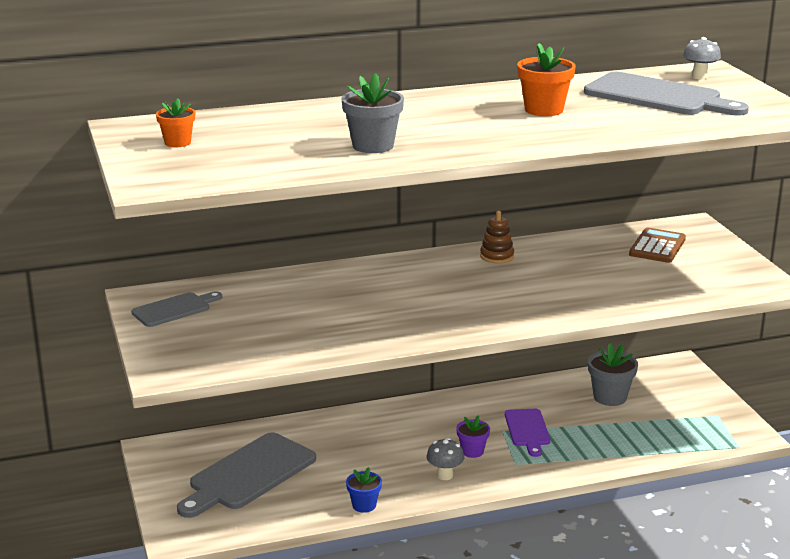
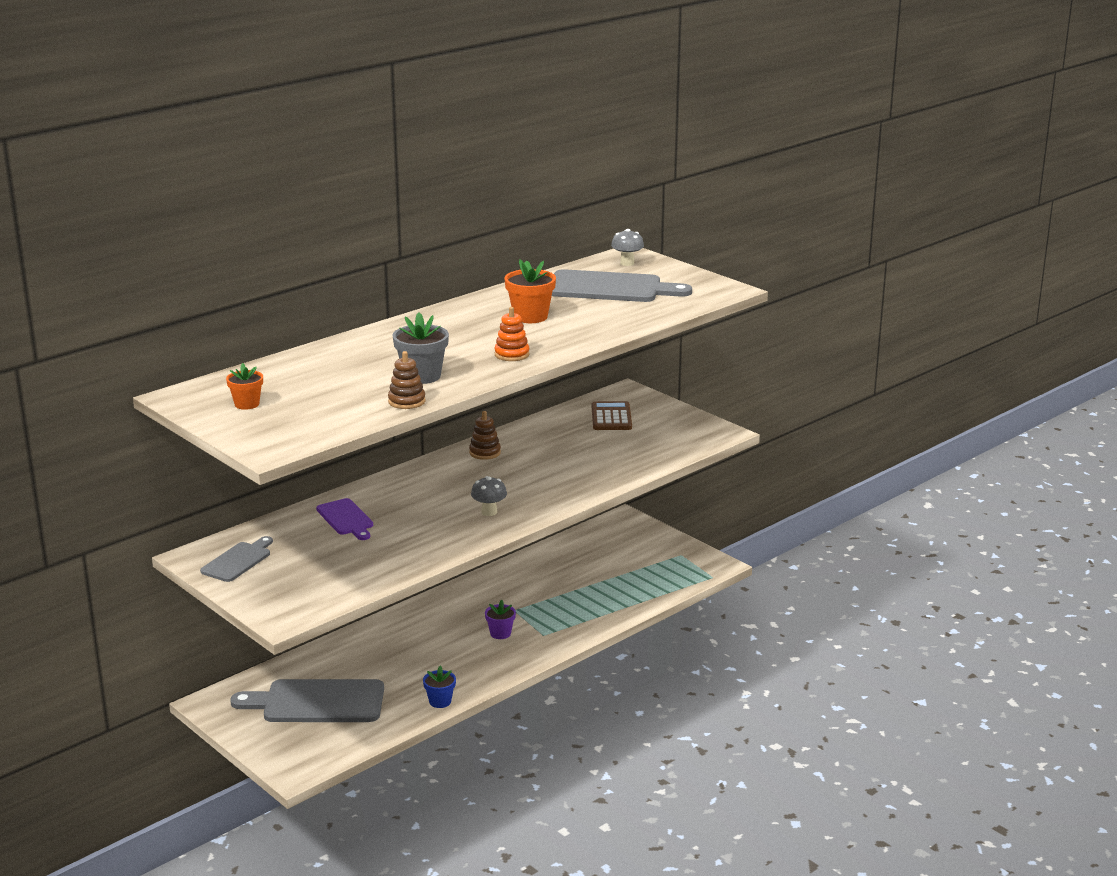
camera: 25 degrees left, 0 degrees up
grey cutting board [177,432,316,518] -> grey cutting board turned 75 degrees clockwise [230,679,384,722]
grey mushroom [426,438,464,480] -> grey mushroom moved to [471,476,507,516]
purple cutting board [505,409,550,457] -> purple cutting board moved to [316,498,373,540]
grey flower pot [588,343,638,406] -> none
none -> brown stacking toy [388,351,426,409]
none -> orange stacking toy [495,307,530,361]

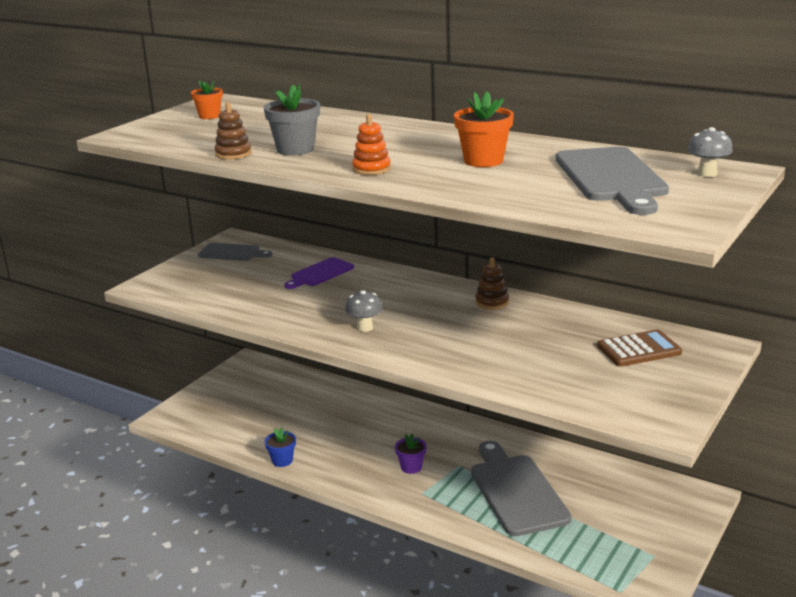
camera: 75 degrees right, 0 degrees up
grey cutting board [230,679,384,722] -> grey cutting board moved to [471,441,572,536]

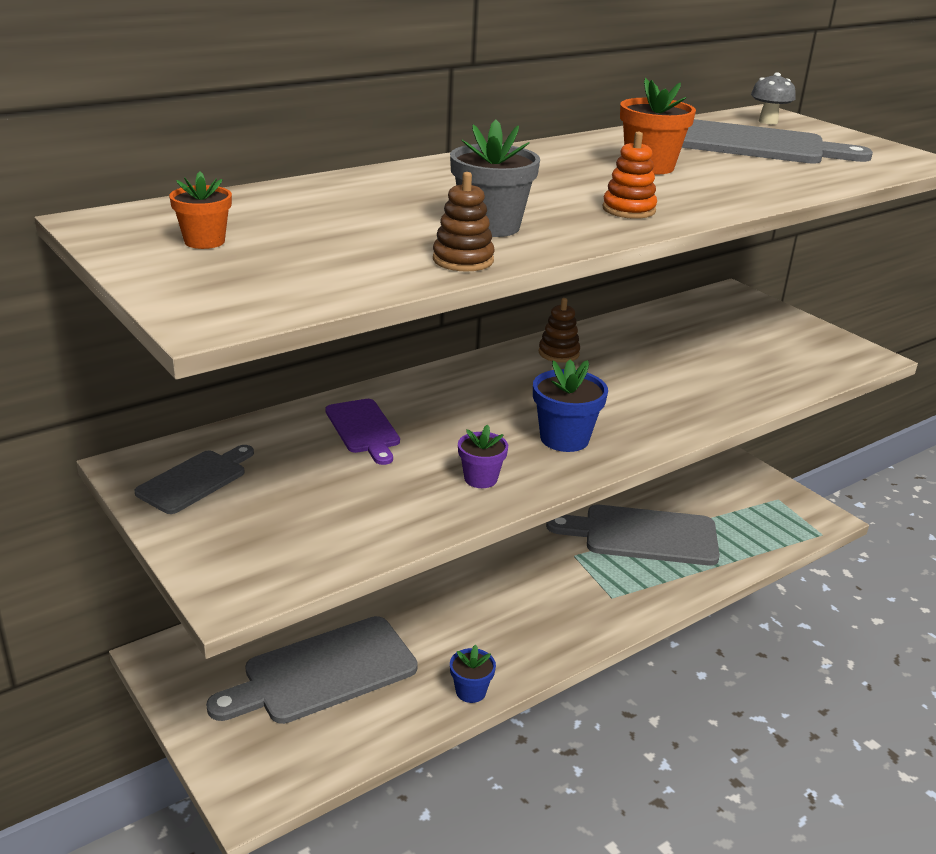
camera: 70 degrees left, 5 degrees up
grey mushroom [345,290,383,332] -> blue flower pot [533,359,608,452]
purple flower pot [395,434,427,474] -> purple flower pot moved to [458,424,508,488]
brown calculator [597,329,682,367] -> none
none -> grey cutting board [206,616,418,724]

